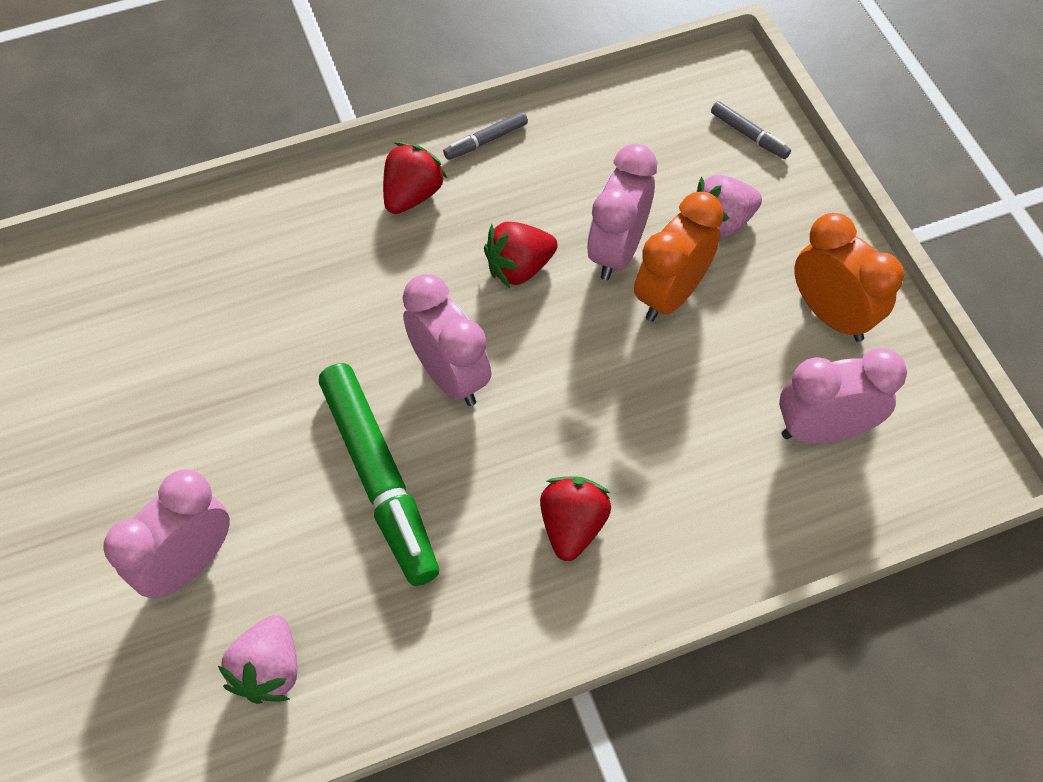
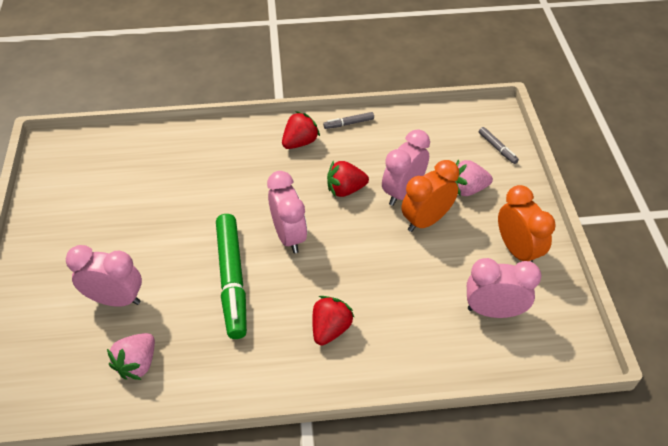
camera: 15 degrees right, 10 degrees down
pink clock [103,470,230,599] -> pink clock turned 45 degrees clockwise [66,245,142,307]

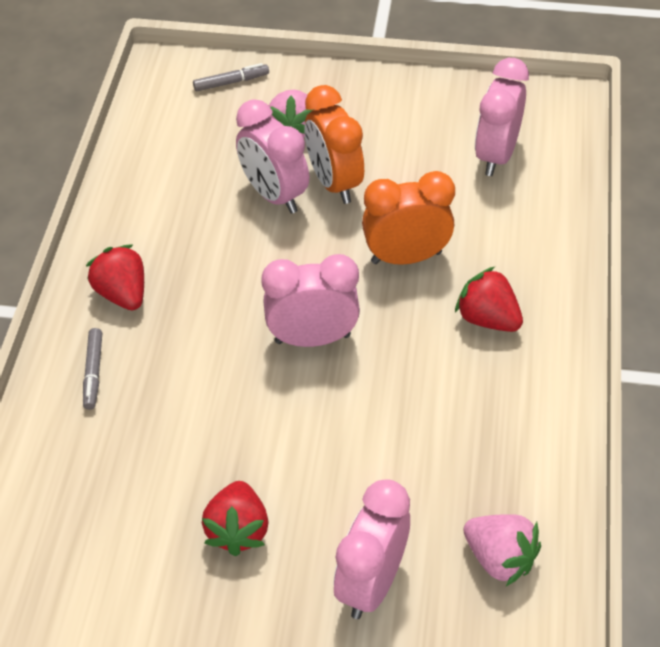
camera: 75 degrees left, 0 degrees up
green marker [216,214,247,339] -> none
grey marker [323,112,374,129] -> grey marker moved to [83,328,102,410]
red strawberry [327,160,369,197] -> red strawberry moved to [202,481,269,556]
orange clock [498,185,556,262] -> orange clock moved to [362,171,455,265]

